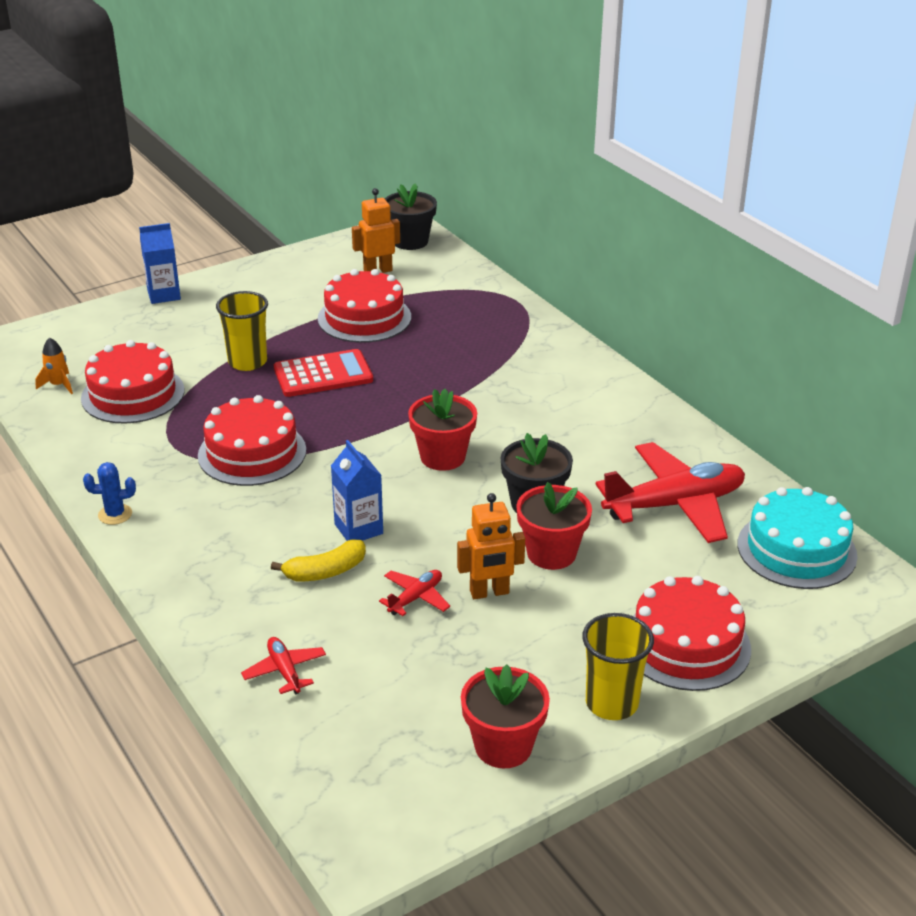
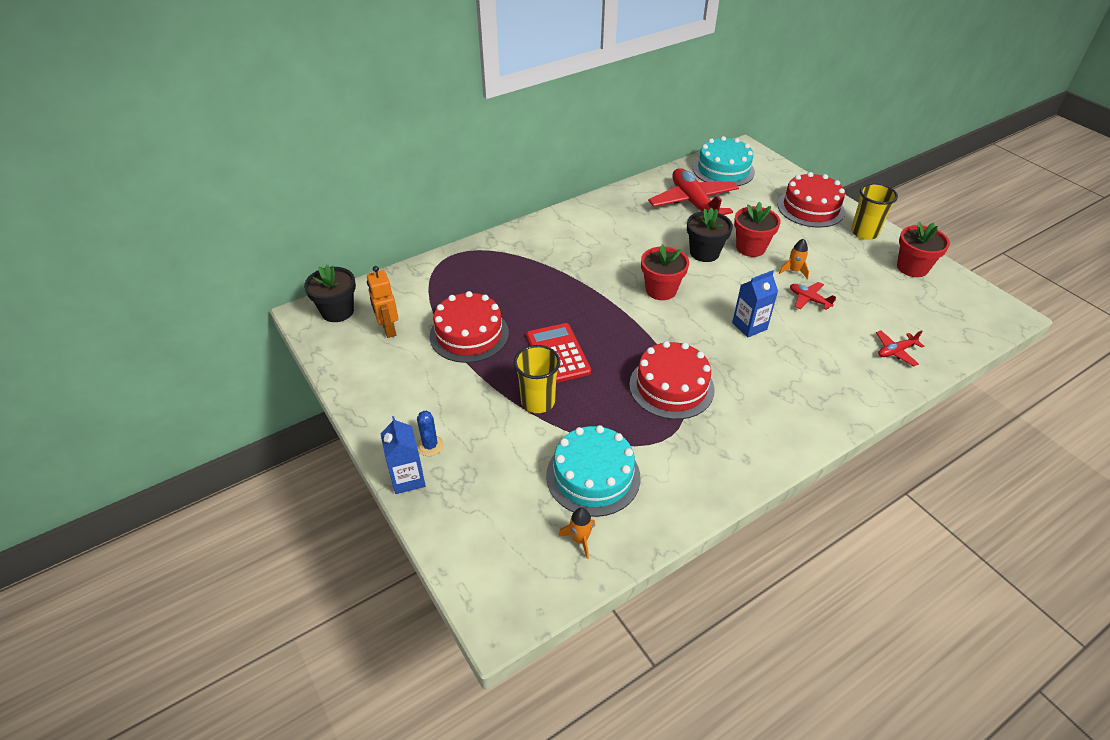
camera: 90 degrees left, 10 degrees up
red cake [81,340,184,424] -> turquoise cake [546,425,641,517]
blue cactus [83,462,136,525] -> blue cactus moved to [417,411,444,456]
yellow banana [271,539,366,581] -> none
orange robot [457,493,525,599] -> orange rocket [779,239,809,279]

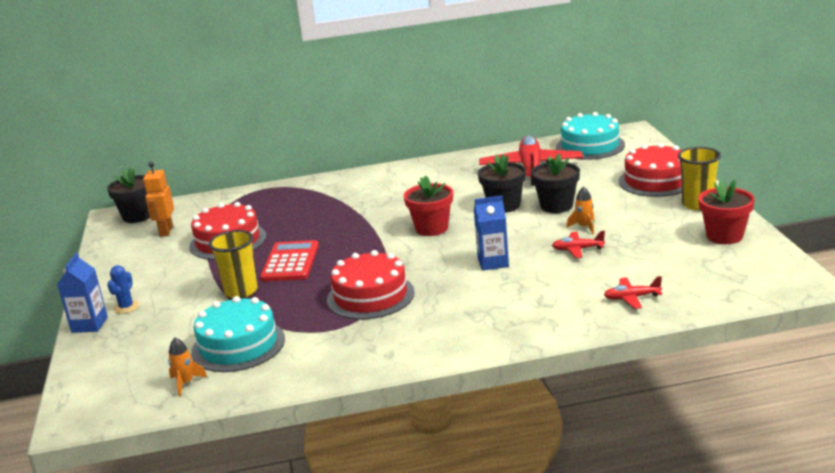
camera: 25 degrees right, 20 degrees down
red flower pot [734,202,781,257] -> black flower pot [531,154,580,213]
red plane [790,282,836,310] -> red plane turned 60 degrees counterclockwise [552,231,605,258]

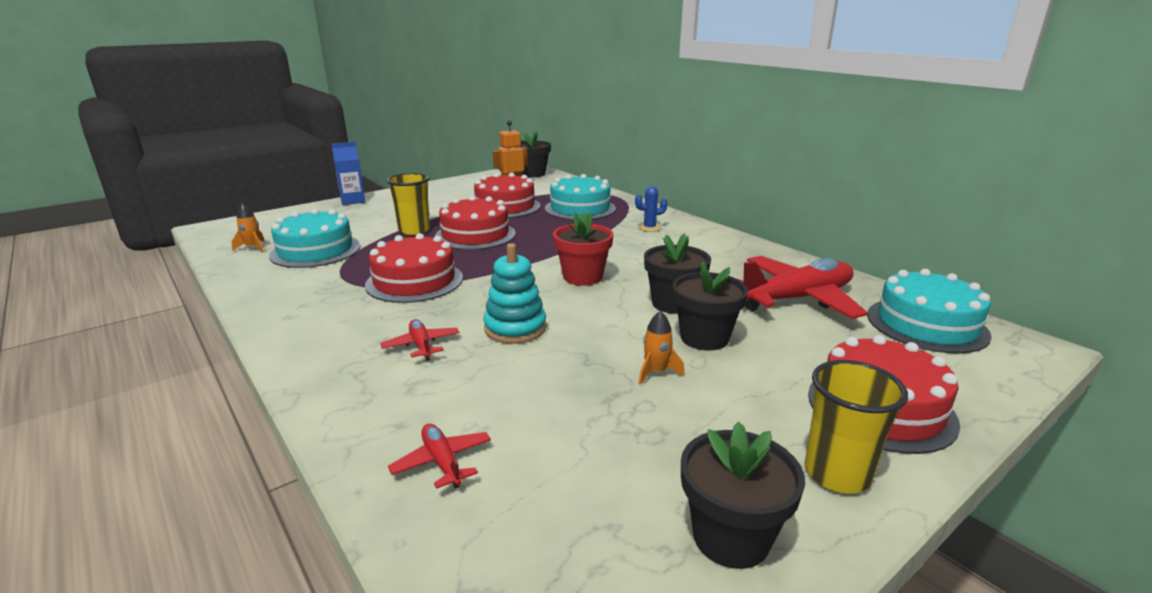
camera: 60 degrees right, 0 degrees up
blue cactus [107,265,139,314] -> blue cactus moved to [635,186,667,232]
red calculator [260,240,319,281] -> red cake [435,196,516,250]
blue carton [474,196,509,271] -> turquoise stacking toy [483,243,546,344]
red plane [552,231,605,258] -> red plane moved to [380,319,459,361]
red flower pot [698,180,755,244] -> black flower pot [681,422,805,569]
none -> turquoise cake [545,174,616,220]

